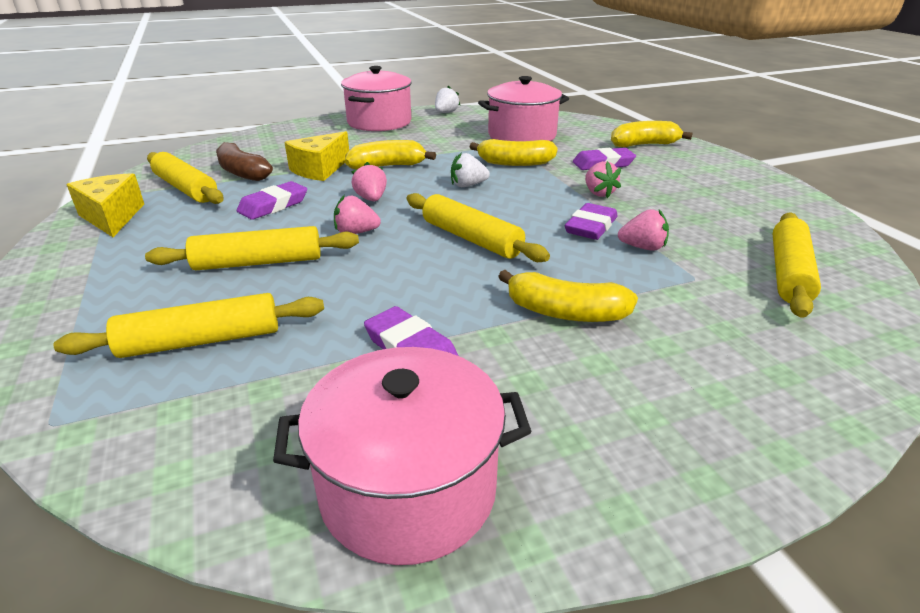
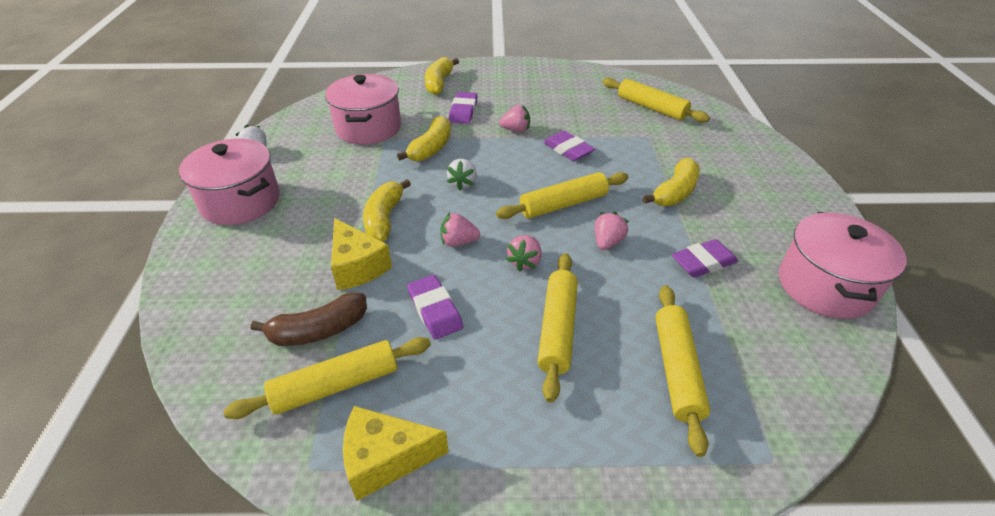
camera: 70 degrees left, 10 degrees up
pink strawberry [618,209,669,251] -> pink strawberry moved to [595,212,629,250]

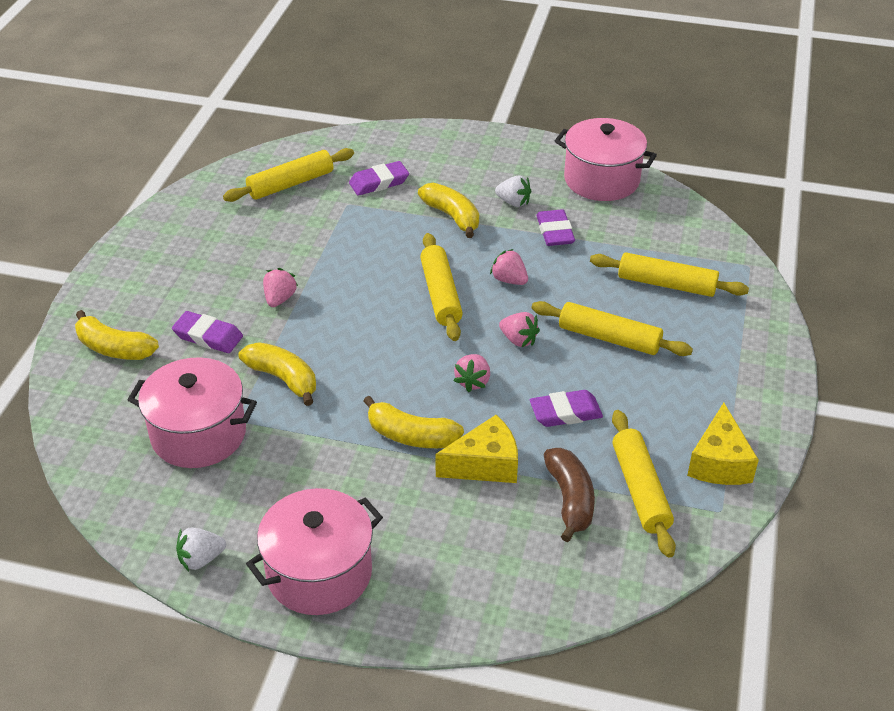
camera: 75 degrees left, 0 degrees up
white strawberry [447,159,477,190] -> white strawberry moved to [495,176,531,207]
purple eraser [543,131,595,161] -> purple eraser moved to [349,161,409,196]

